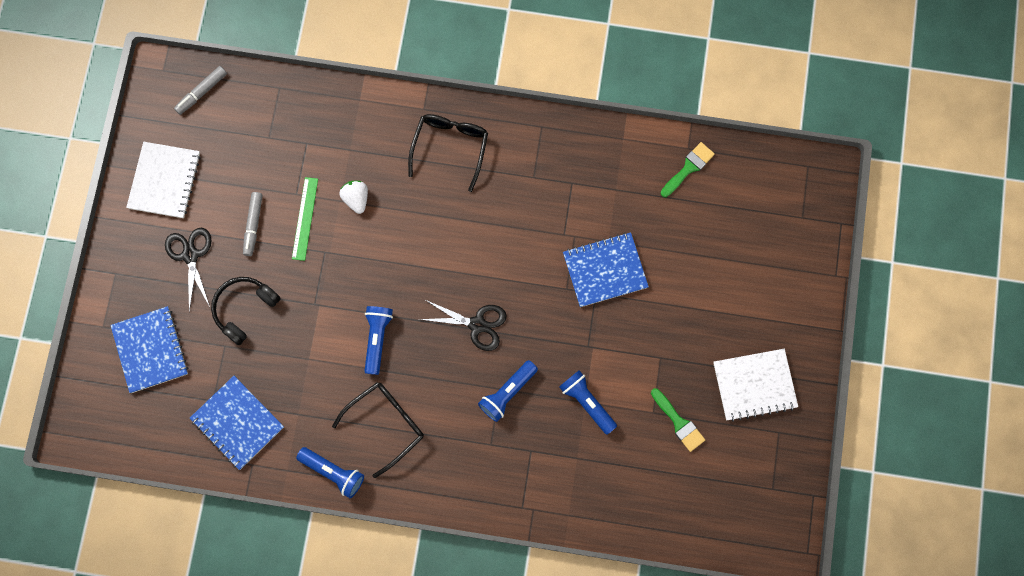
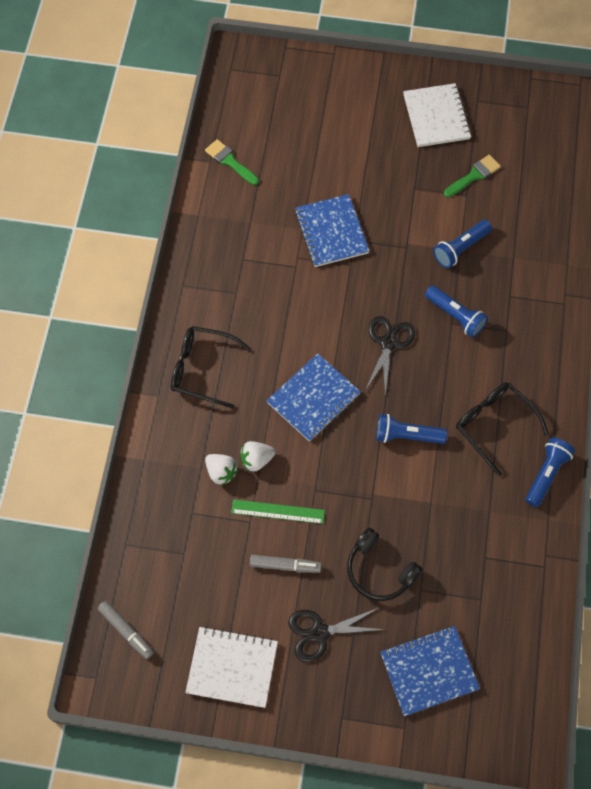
camera: 90 degrees left, 10 degrees down
blue notebook [190,376,284,470] -> blue notebook moved to [267,353,361,442]
none -> white strawberry [205,454,238,485]

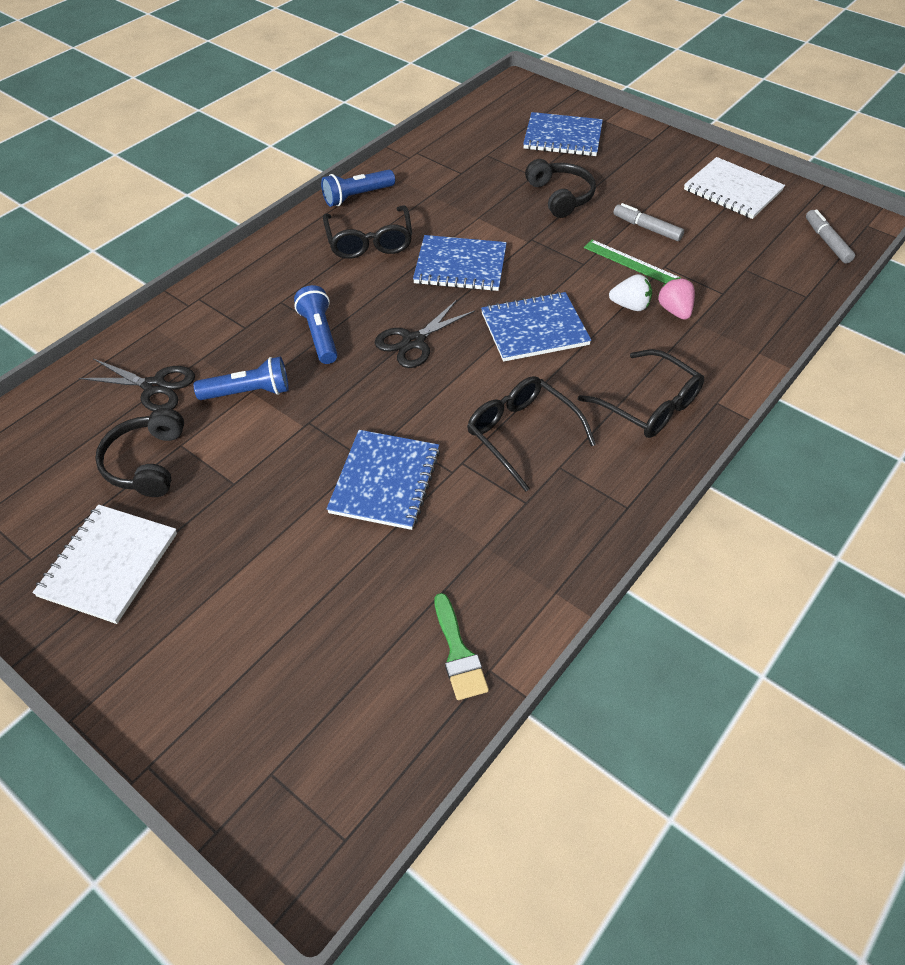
camera: 150 degrees left, 15 degrees down
white strawberry [205,454,238,485] -> pink strawberry [658,278,695,320]
black scissors [288,608,385,662] -> black scissors moved to [79,359,195,411]
blue flashlight [376,414,447,444] -> blue notebook [413,235,507,291]
green brush [444,155,501,197] -> black headphones [95,408,184,497]
none -> black glasses [467,376,596,492]

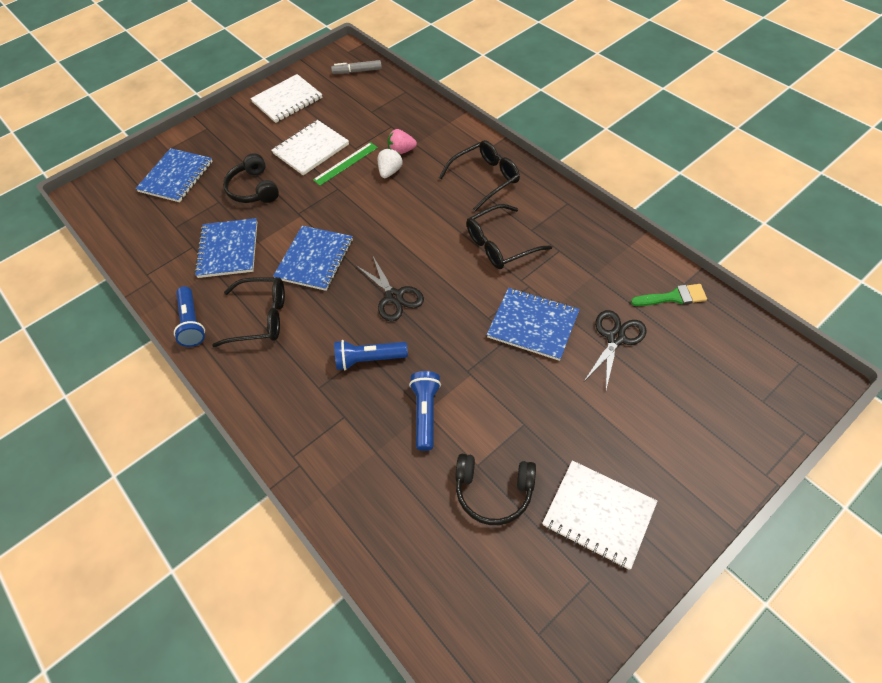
camera: 75 degrees left, 5 degrees up
black scissors [79,359,195,411] -> black scissors moved to [584,310,646,389]
blue notebook [481,292,591,362] -> blue notebook moved to [194,218,257,278]
black headphones [525,159,596,218] -> black headphones turned 105 degrees counterclockwise [223,153,279,203]
grey marker [613,203,684,241] -> white notebook [271,120,349,175]

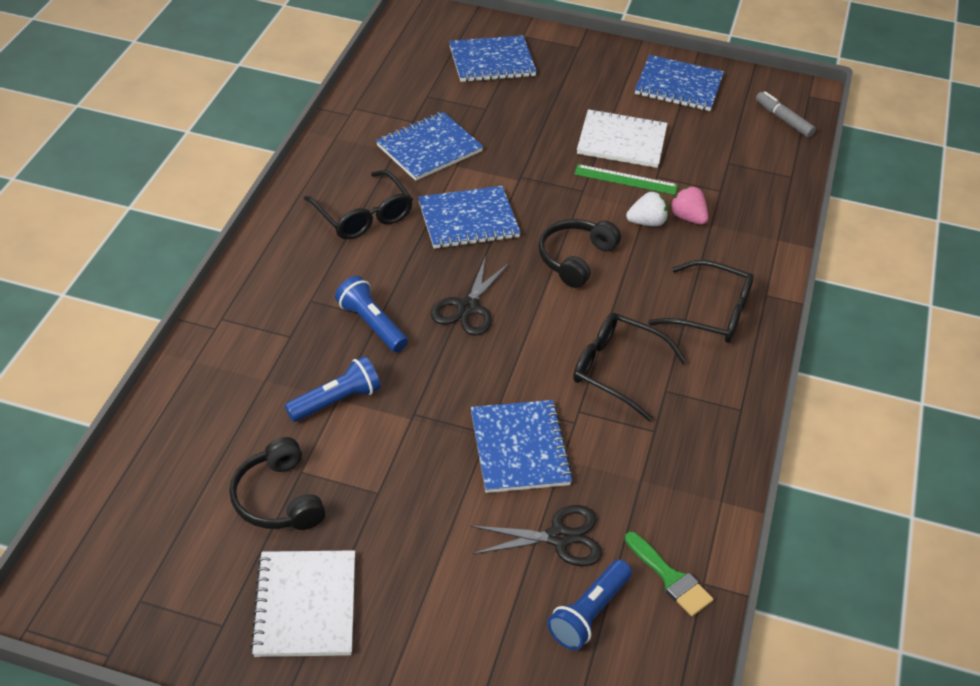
camera: 50 degrees right, 10 degrees down
blue flashlight [174,286,205,347] -> blue flashlight moved to [547,560,632,650]
black headphones [223,153,279,203] -> black headphones moved to [538,219,621,288]
white notebook [250,74,323,123] -> blue notebook [635,55,724,111]

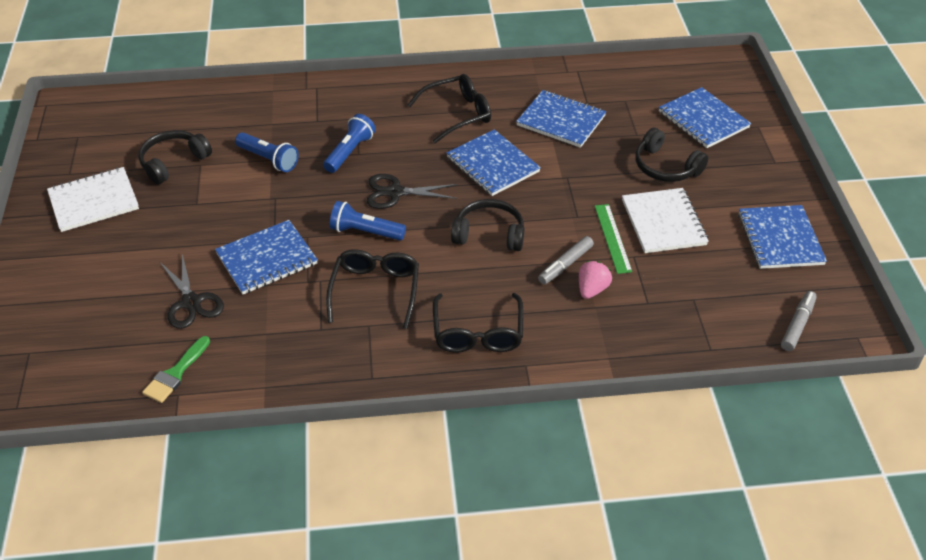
camera: 70 degrees right, 0 degrees up
black glasses [304,170,413,239] -> black glasses turned 150 degrees counterclockwise [407,74,491,143]
blue flashlight [547,560,632,650] -> blue flashlight moved to [330,201,406,240]
white strawberry [626,192,668,227] -> grey marker [538,236,594,285]
none -> black headphones [635,128,708,182]

